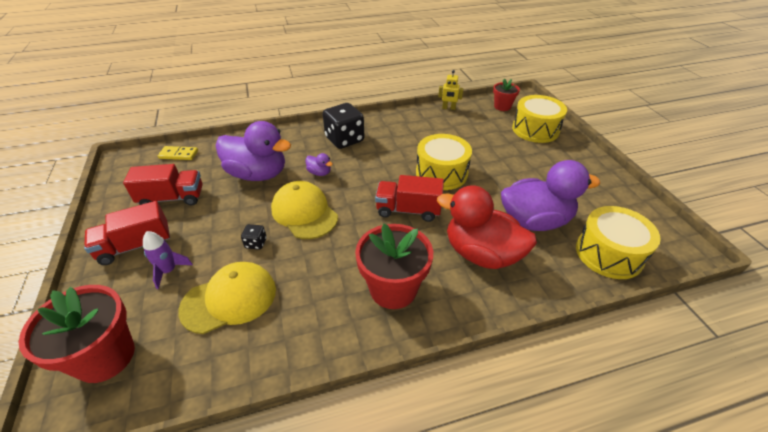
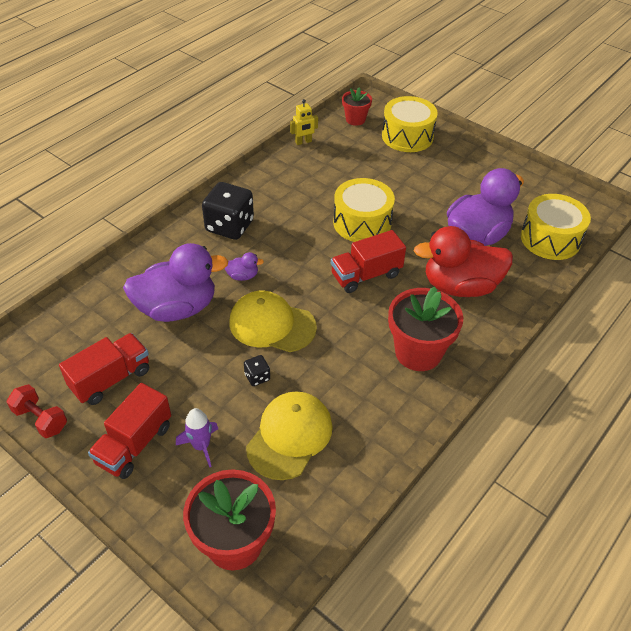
camera: 35 degrees left, 5 degrees up
yellow domino [158,146,198,160] -> none
none -> red dumbbell [7,384,67,438]

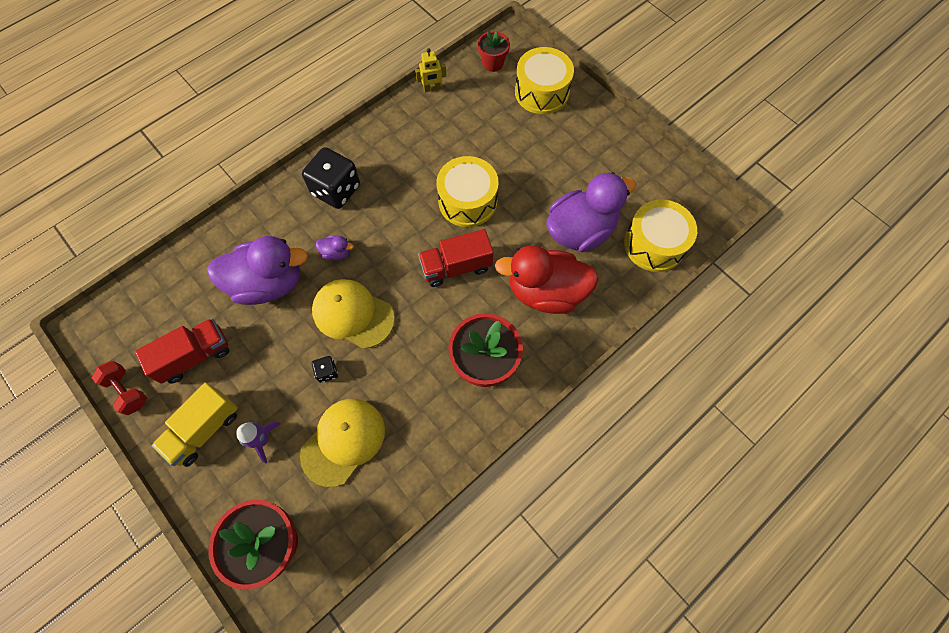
camera: 10 degrees right, 20 degrees up
red truck [88,383,171,479] -> yellow truck [151,383,238,467]

